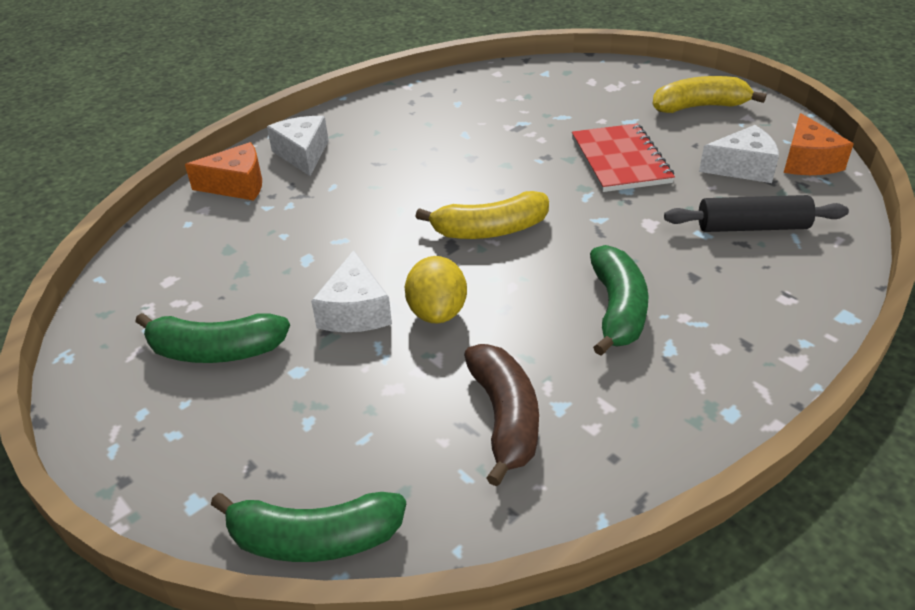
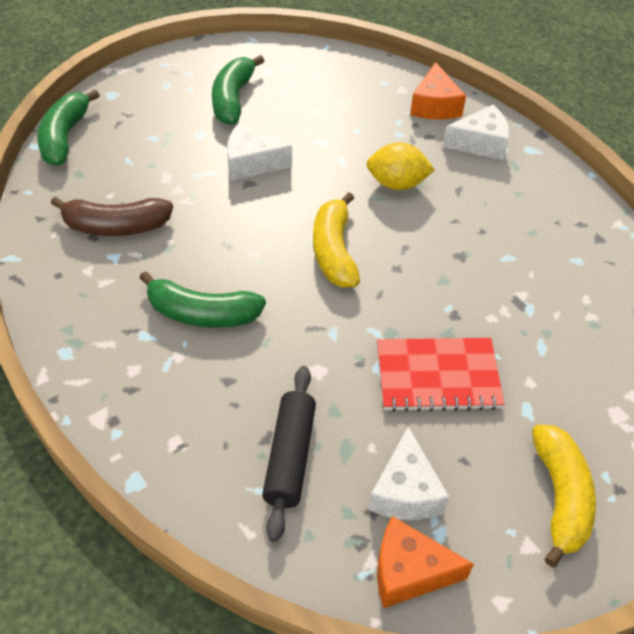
camera: 95 degrees right, 10 degrees up
yellow lemon [405,256,467,323] -> yellow lemon moved to [366,143,435,190]

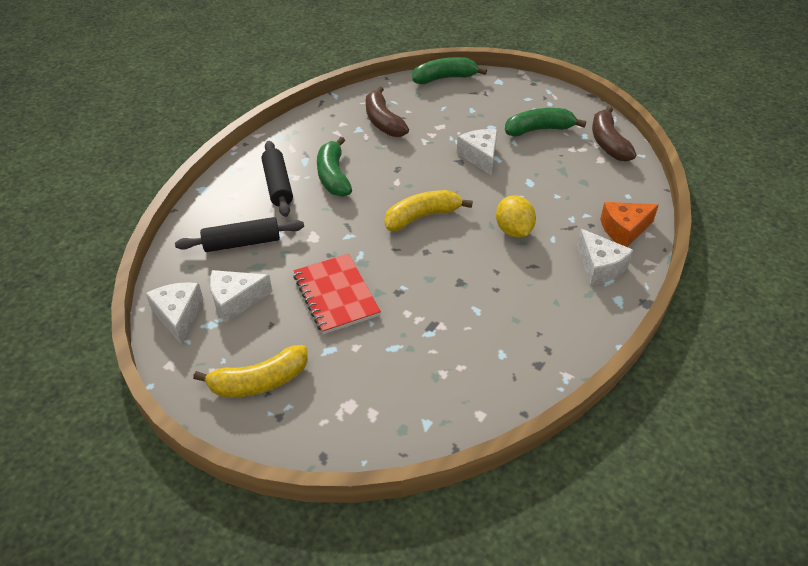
camera: 70 degrees right, 5 degrees down
orange cheese [377,516,474,608] -> white cheese [145,282,204,345]
none -> black rolling pin [262,141,293,217]
none -> brown banana [592,106,636,162]

